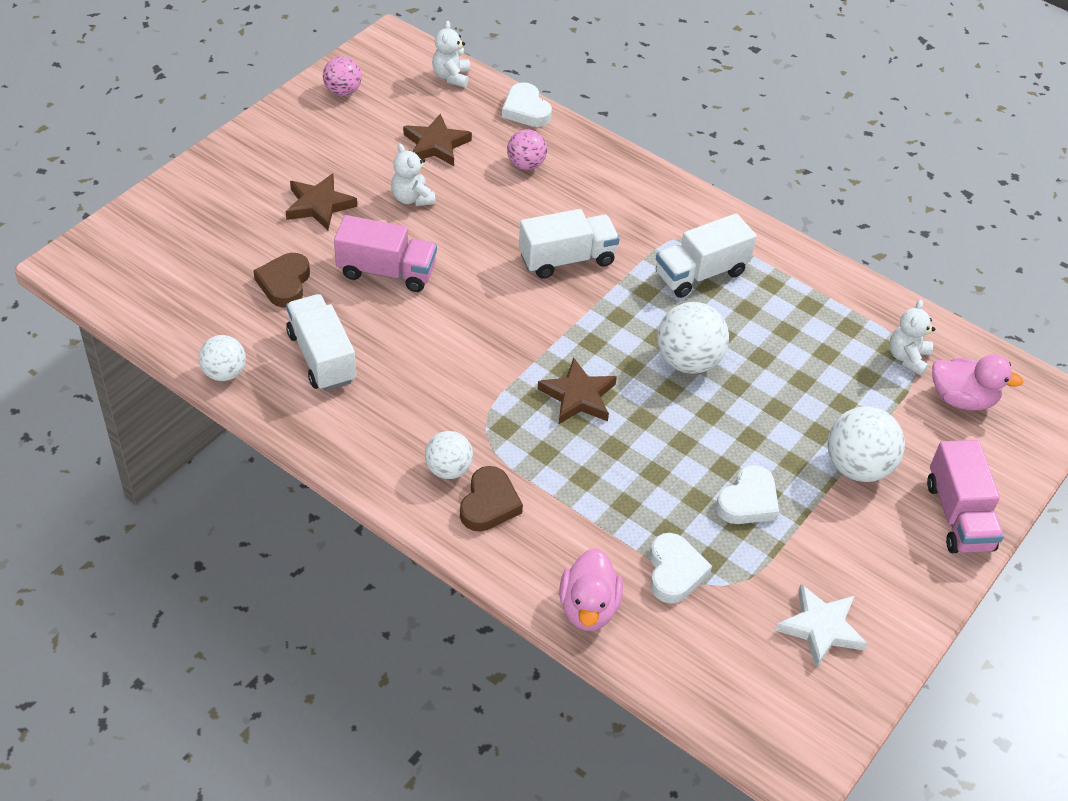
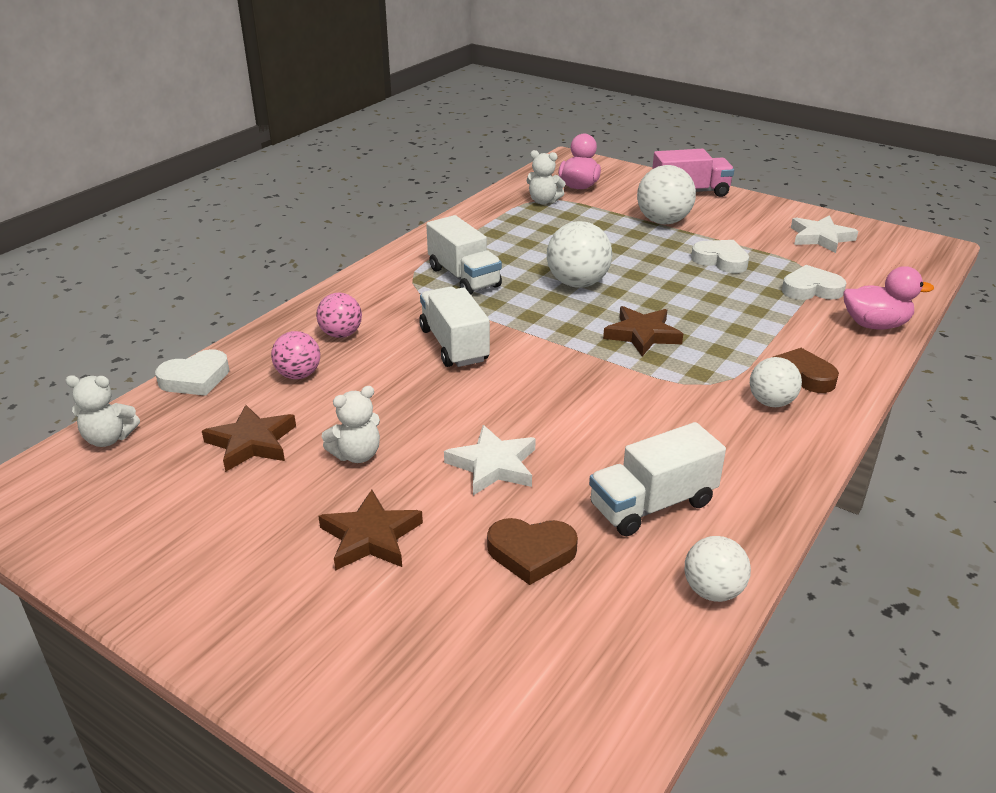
camera: 90 degrees left, 15 degrees down
pink ball [323,56,362,96] -> pink ball moved to [316,293,362,338]
pink truck [334,215,437,292] -> white star [444,425,536,495]

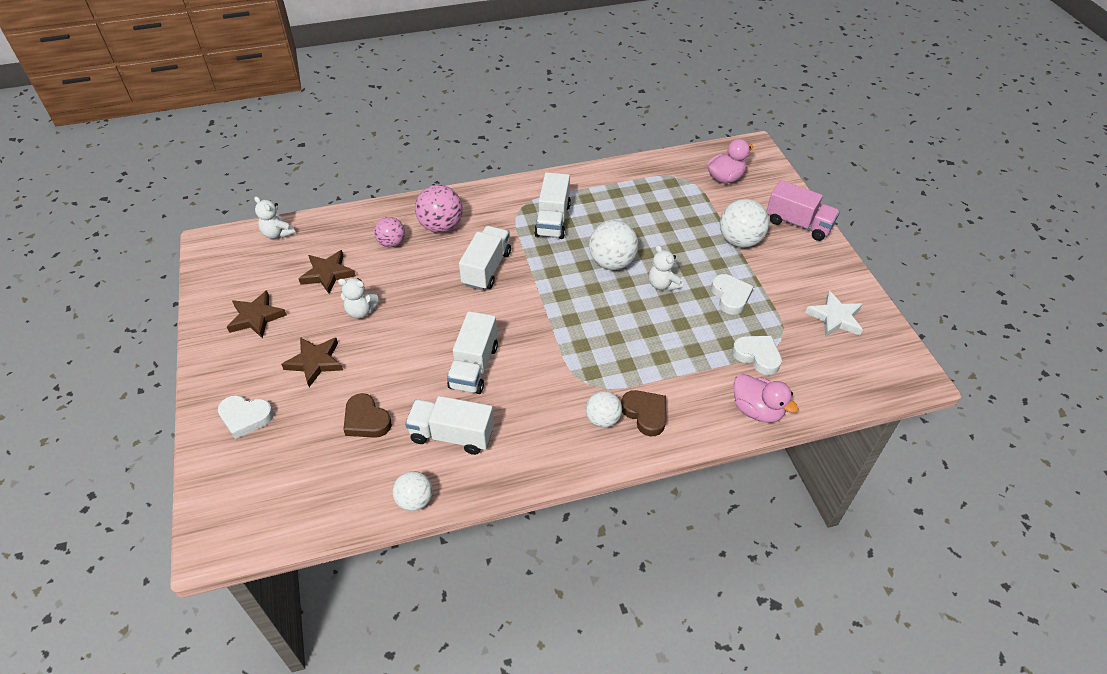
camera: 40 degrees right, 15 degrees up
white heart [155,349,229,396] -> white heart moved to [218,395,274,439]
pink ball [316,293,362,338] -> pink ball [415,185,463,233], size x1.58
white star [444,425,536,495] -> none
white teddy bear [527,150,566,204] -> white teddy bear moved to [649,245,683,291]
brown star [603,306,683,356] -> brown star moved to [227,290,287,338]
none -> white truck [447,311,498,394]

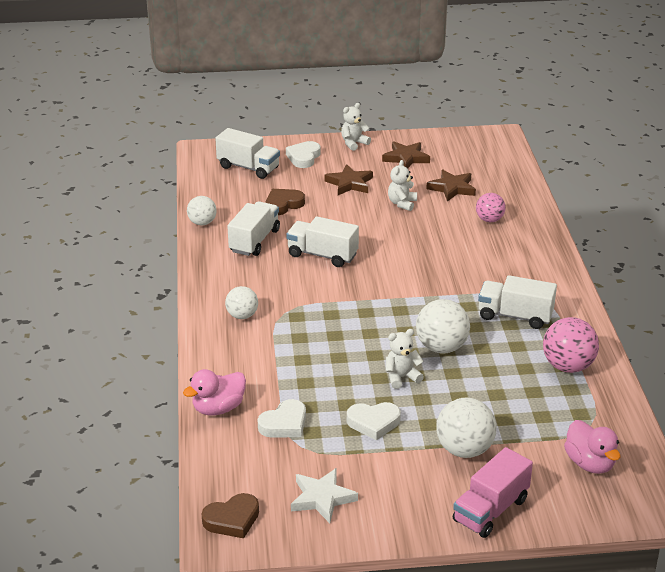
camera: 100 degrees right, 15 degrees down
white teddy bear [254,196,295,239] -> white teddy bear moved to [341,103,371,151]
pink ball [415,185,463,233] -> pink ball moved to [543,317,599,373]
white truck [459,226,511,290] -> white truck moved to [215,128,280,179]
brown heart [621,390,666,436] -> brown heart moved to [202,493,259,538]

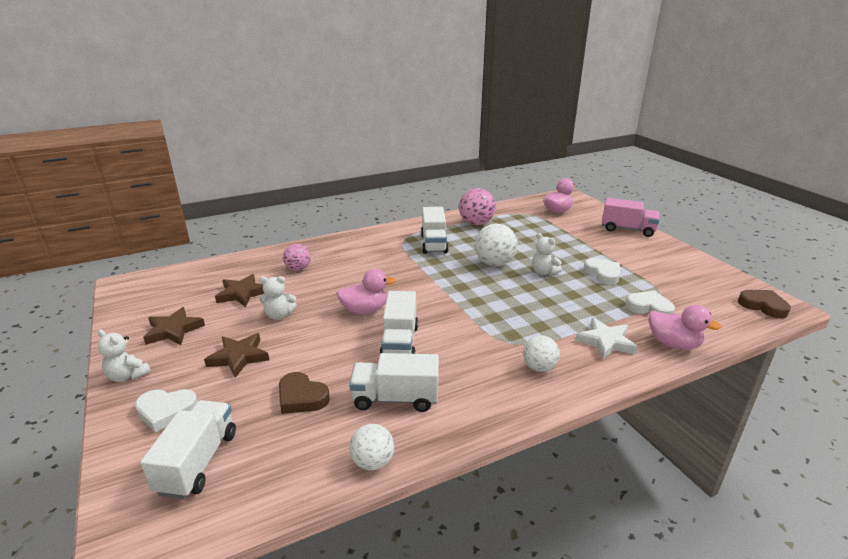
camera: 110 degrees left, 5 degrees down
white star [291,468,358,523] -> white star moved to [575,318,638,360]
white ball [436,398,496,458] -> none
none -> pink duck [336,269,396,314]

